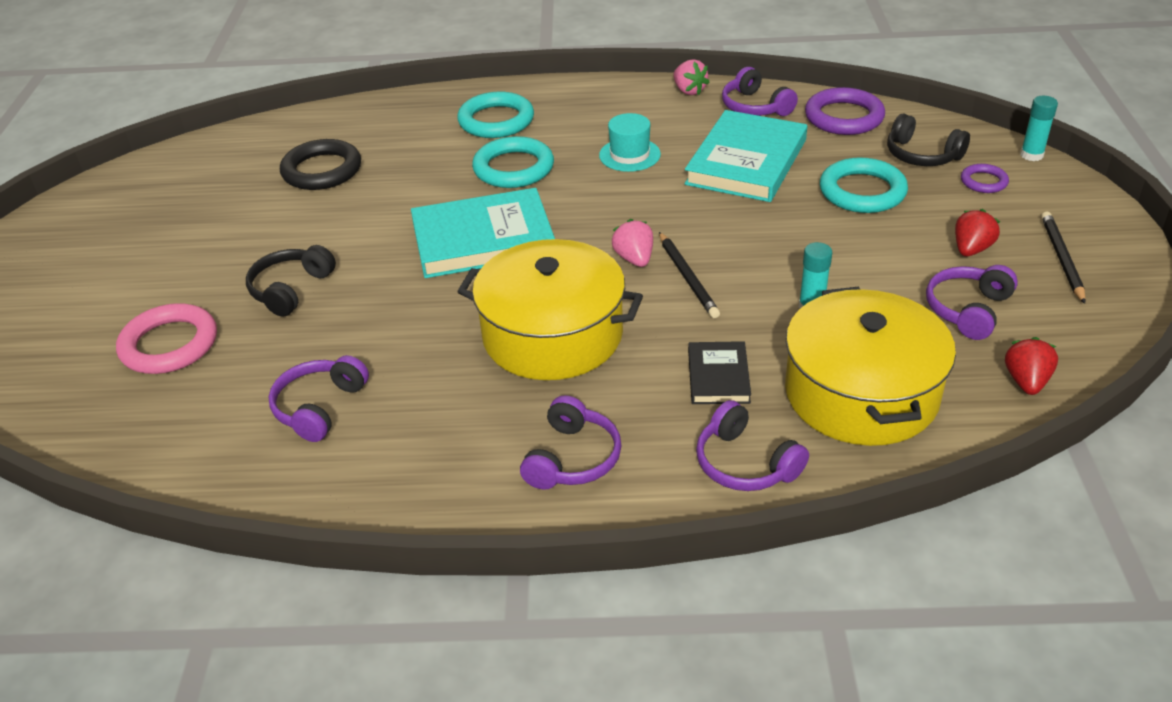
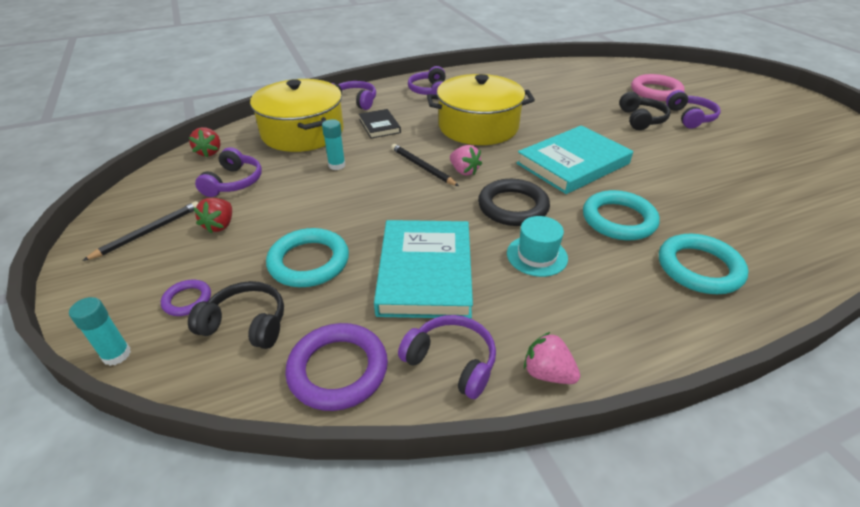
camera: 155 degrees right, 0 degrees up
purple headphones [269,355,369,442] -> purple headphones moved to [666,90,721,129]
black ring [280,139,361,190] -> black ring moved to [478,179,550,226]
black pencil [1041,212,1086,304] -> black pencil turned 120 degrees counterclockwise [83,201,198,261]

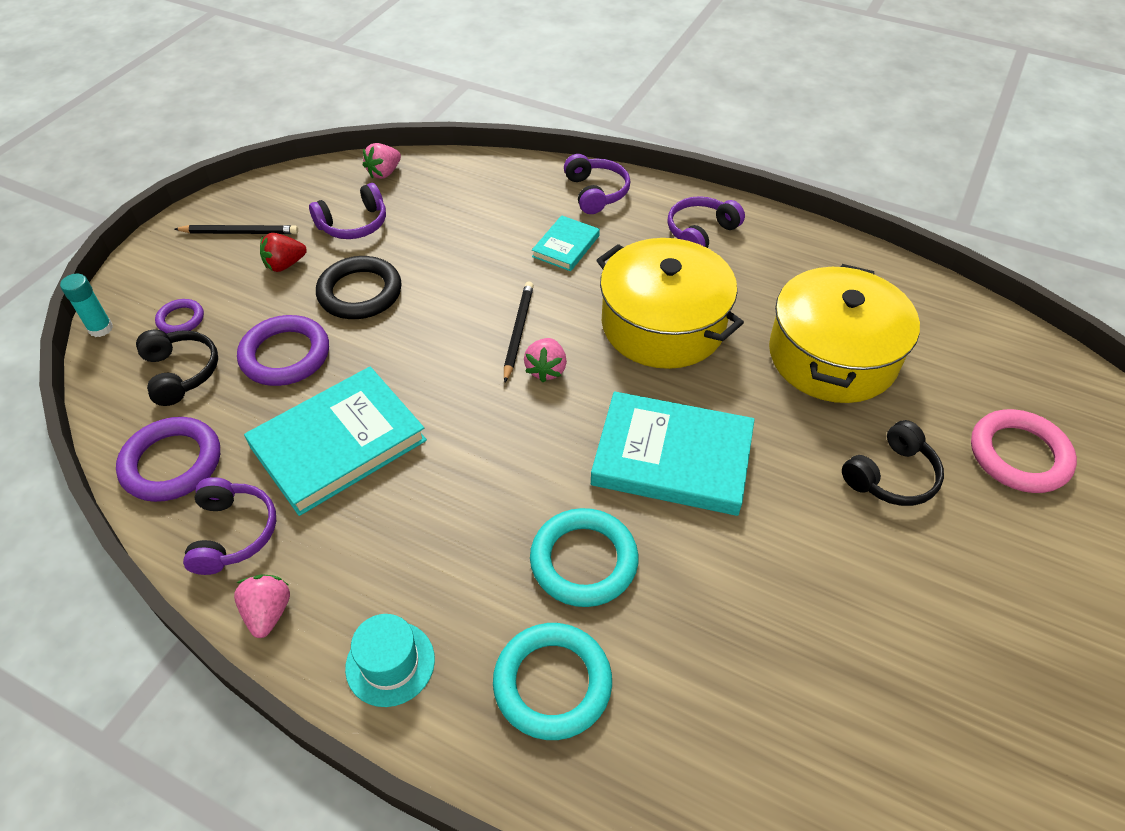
camera: 50 degrees right, 10 degrees up
red strawberry [189,127,220,157] -> pink strawberry [363,143,401,179]
yellow pot [250,79,344,152] -> yellow pot moved to [769,264,920,403]
turquoise ring [266,228,349,287] -> purple ring [237,315,329,386]
turquoise glue stick [322,119,345,170] -> none
black book [359,109,401,139] -> turquoise book [532,215,600,271]
black ring [478,179,550,226] -> black ring moved to [316,256,402,319]
turquoise hat [507,216,568,277] -> turquoise hat moved to [345,614,435,707]
purple headphones [666,90,721,129] -> none

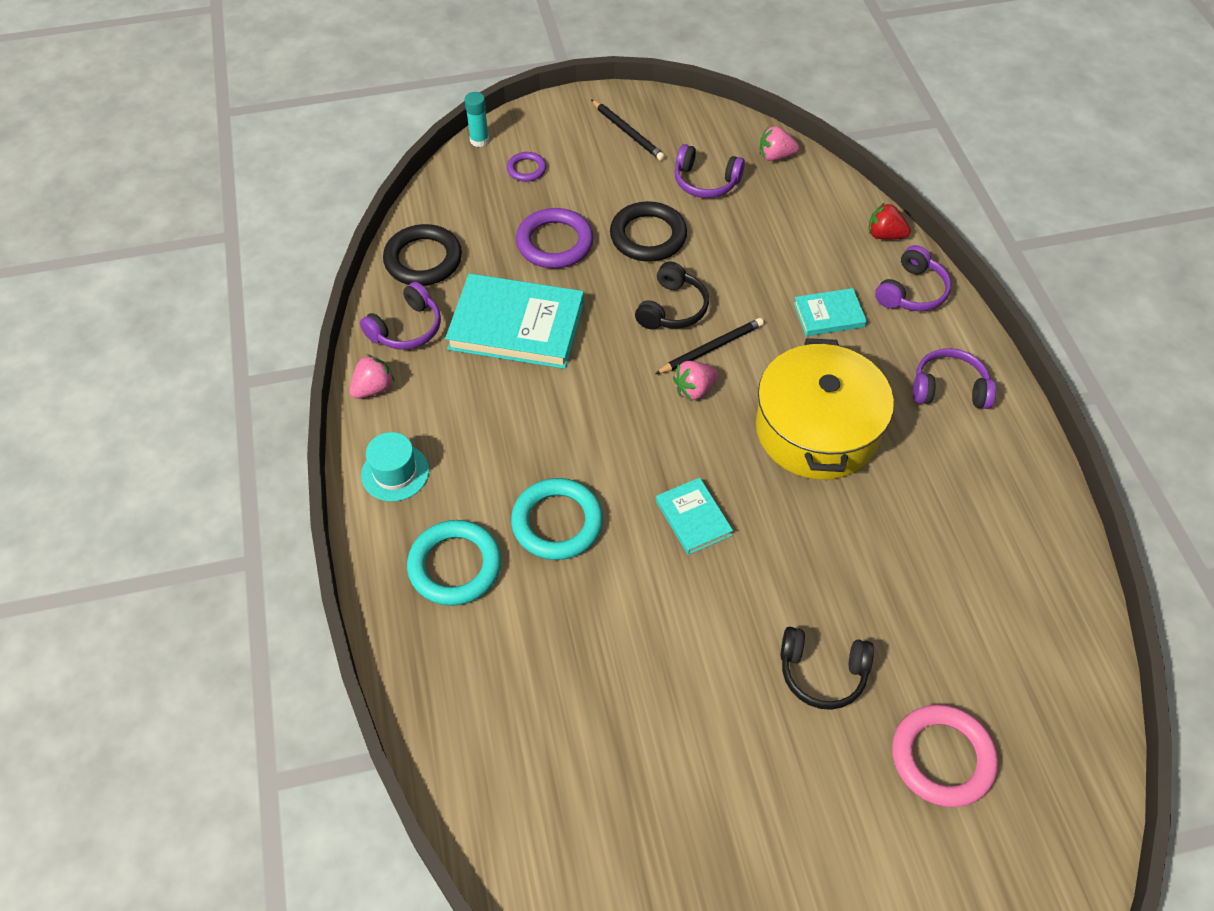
camera: 50 degrees right, 5 degrees up
purple ring [116,417,220,502] -> black ring [383,224,462,286]
black headphones [136,330,218,406] -> black headphones moved to [635,262,709,330]
red strawberry [260,233,307,272] -> red strawberry moved to [869,202,911,240]
turquoise book [591,391,755,516] -> turquoise book [656,478,733,555], size x0.51
yellow pot [769,264,920,403] -> none

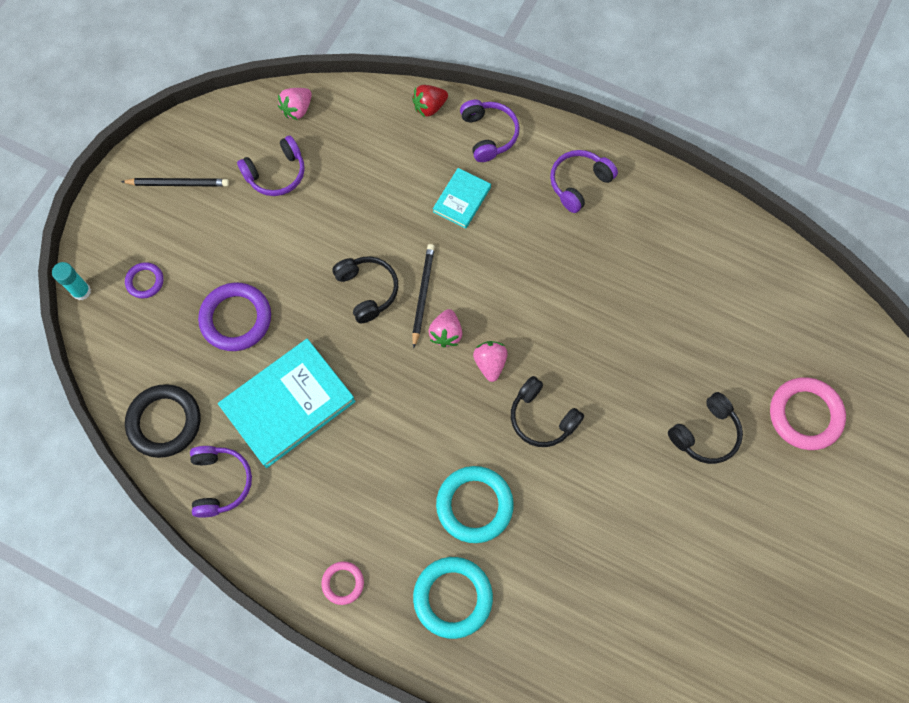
camera: 50 degrees left, 15 degrees up
pink strawberry [349,354,395,399] -> pink strawberry moved to [473,341,508,382]
turquoise hat [361,432,429,502] -> pink ring [321,561,364,605]
black ring [610,201,687,262] -> none
turquoise book [656,478,733,555] -> black headphones [511,376,584,447]
yellow pot [756,338,894,480] -> none

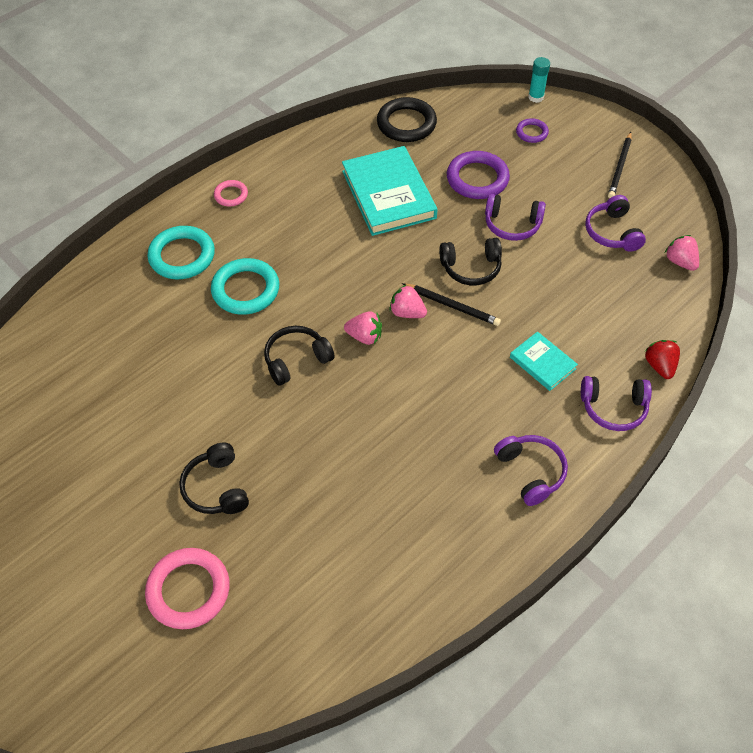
camera: 110 degrees right, 15 degrees down
purple headphones [190,446,252,518] -> purple headphones moved to [485,194,546,241]

